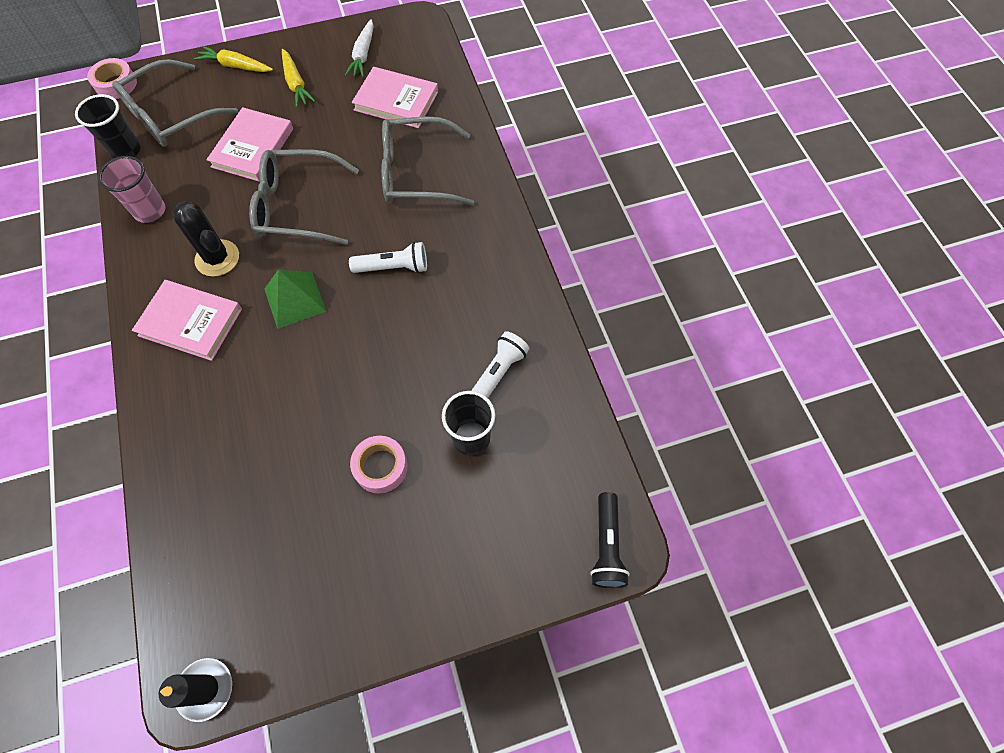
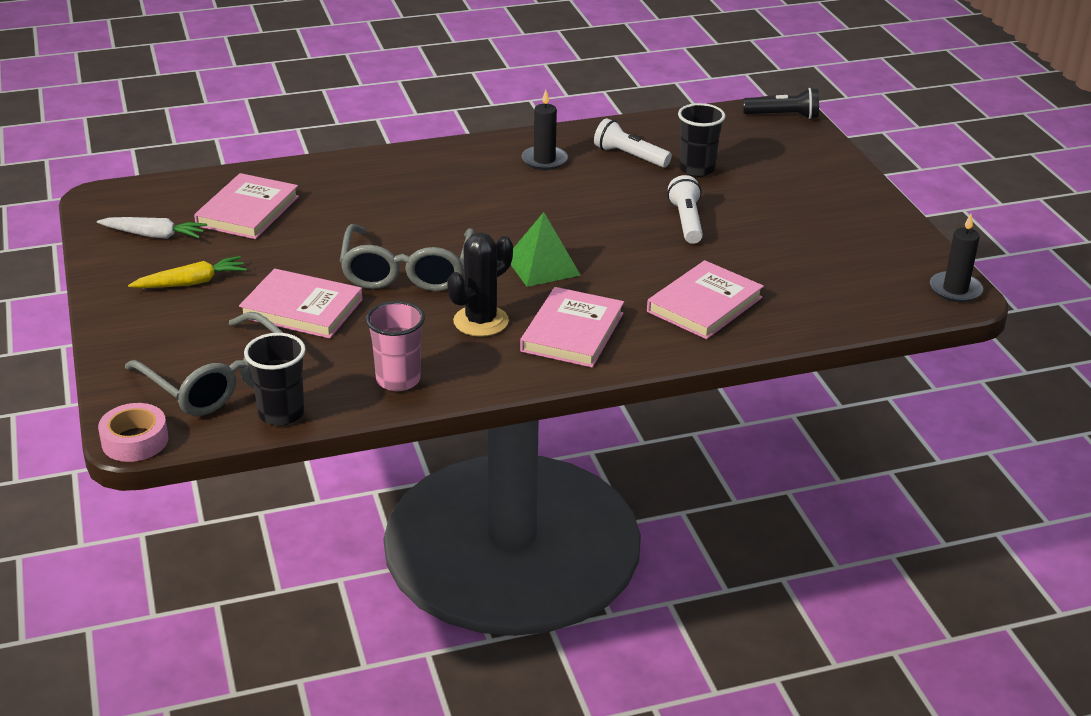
camera: 90 degrees left, 30 degrees down
yellow carrot [194,46,273,72] -> none
white flashlight [349,242,427,273] -> white flashlight moved to [667,175,703,244]
pink tape [350,436,408,494] -> none
grey glasses [381,116,474,205] -> none
none -> black candle [522,90,568,170]
none -> pink book [647,260,764,339]

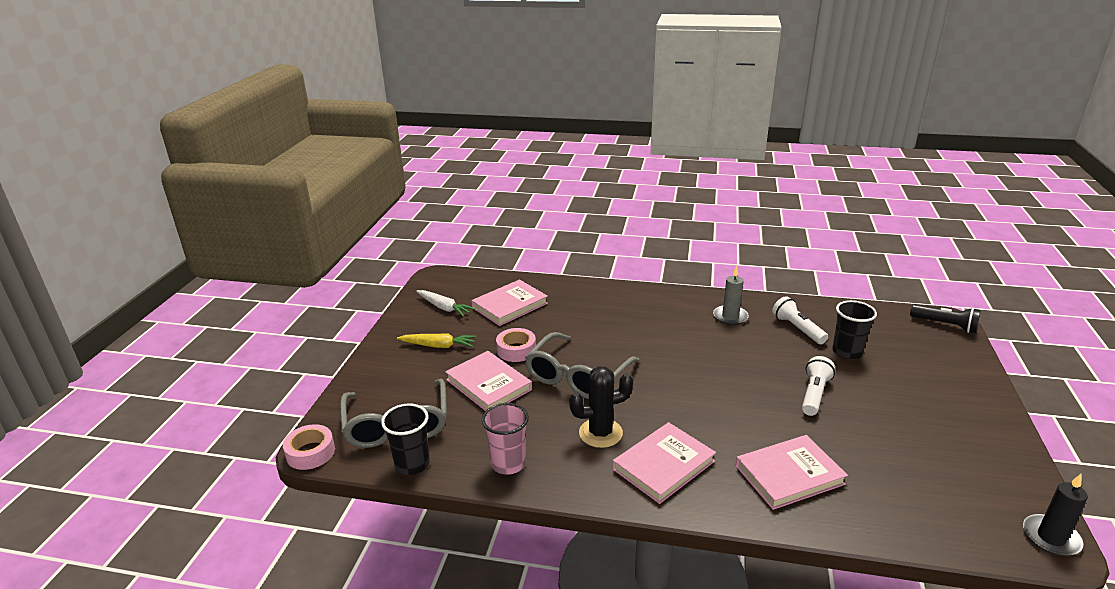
camera: 30 degrees right, 5 degrees down
green pyramid [511,212,581,287] -> none
black candle [522,90,568,170] -> grey candle [713,266,749,325]
none -> pink tape [496,328,536,362]

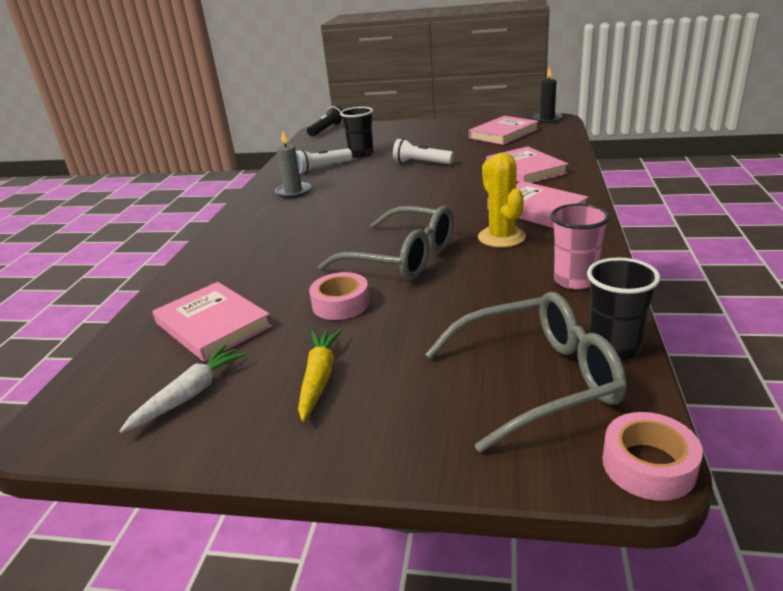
camera: 90 degrees left, 0 degrees up
pink book [445,351,532,411] -> pink book moved to [469,116,539,145]
black cactus [569,366,633,448] -> yellow cactus [478,153,526,248]

